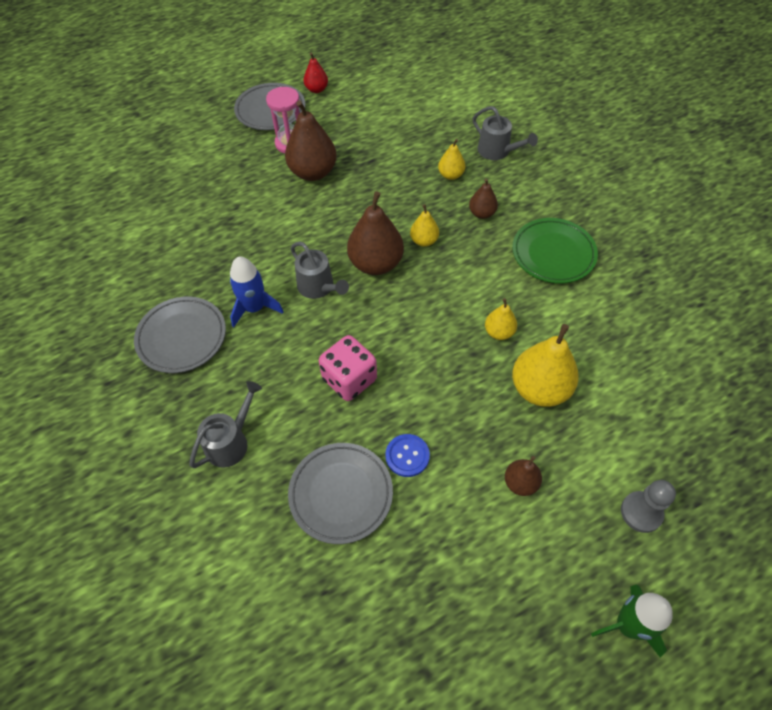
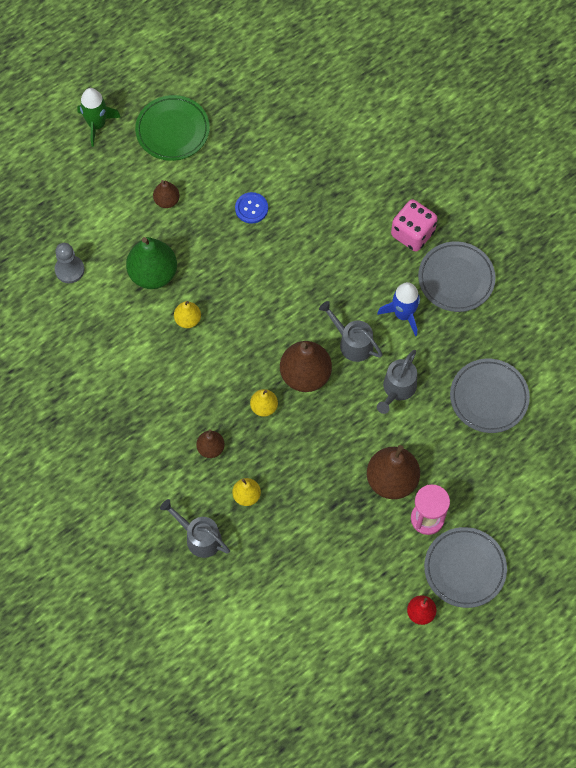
camera: 170 degrees right, 10 degrees up
grey watering can [189,381,262,468] -> grey watering can moved to [377,350,417,414]
grey plate [288,443,393,544] -> grey plate moved to [450,359,530,433]
pink dice [319,335,377,401] -> pink dice moved to [391,199,438,252]
green plate [512,218,598,283] -> green plate moved to [135,95,210,161]
yellow pear [512,324,579,407] -> green pear [126,237,177,289]
grey pawn [621,480,676,533] -> grey pawn moved to [55,243,84,283]

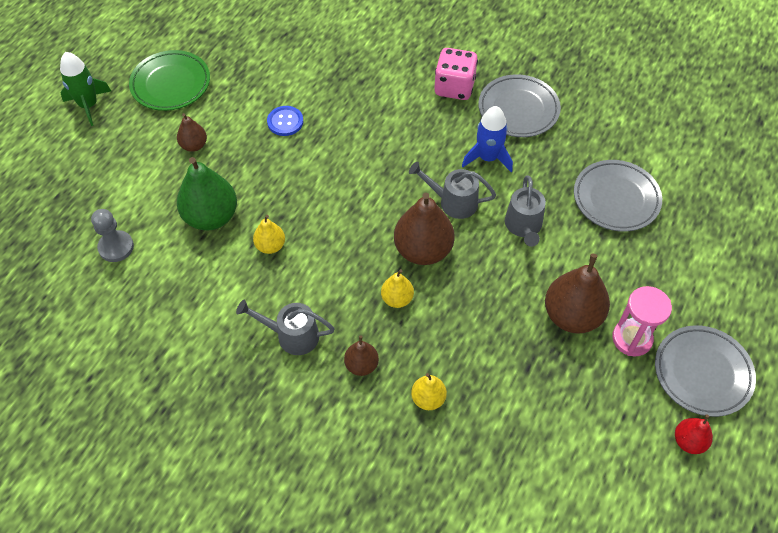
camera: 25 degrees left, 10 degrees down
grey watering can [160,499,230,558] -> grey watering can moved to [236,300,335,355]

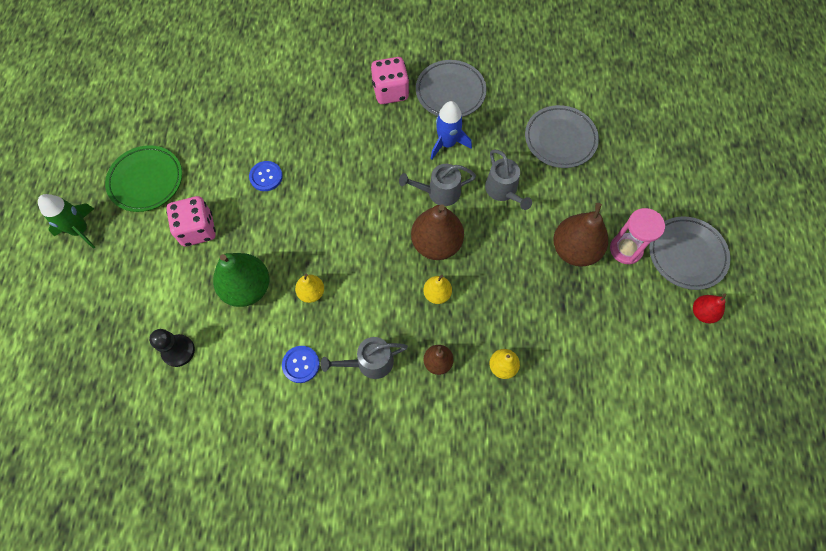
camera: 25 degrees left, 10 degrees up
grey pawn [91,209,134,262] -> black pawn [149,329,195,367]
brown pear [177,113,207,152] -> pink dice [166,196,216,246]
none -> blue button [282,346,320,383]

